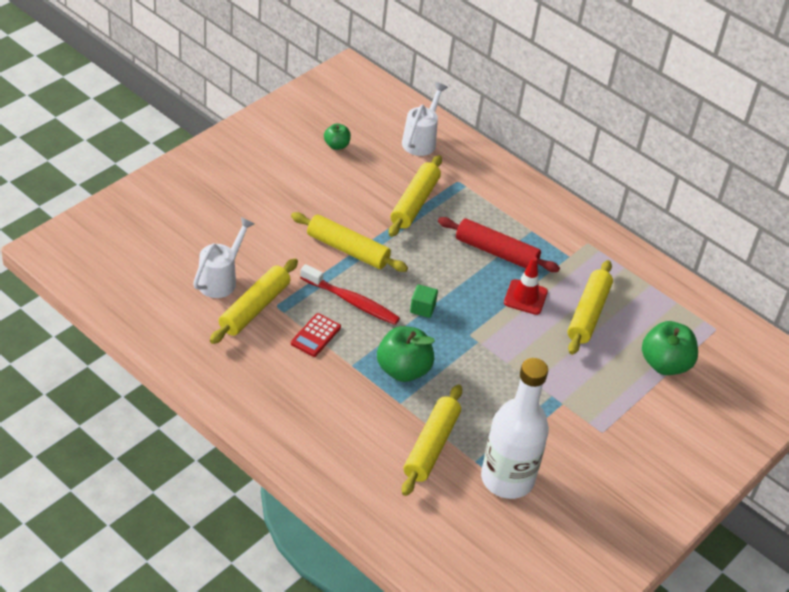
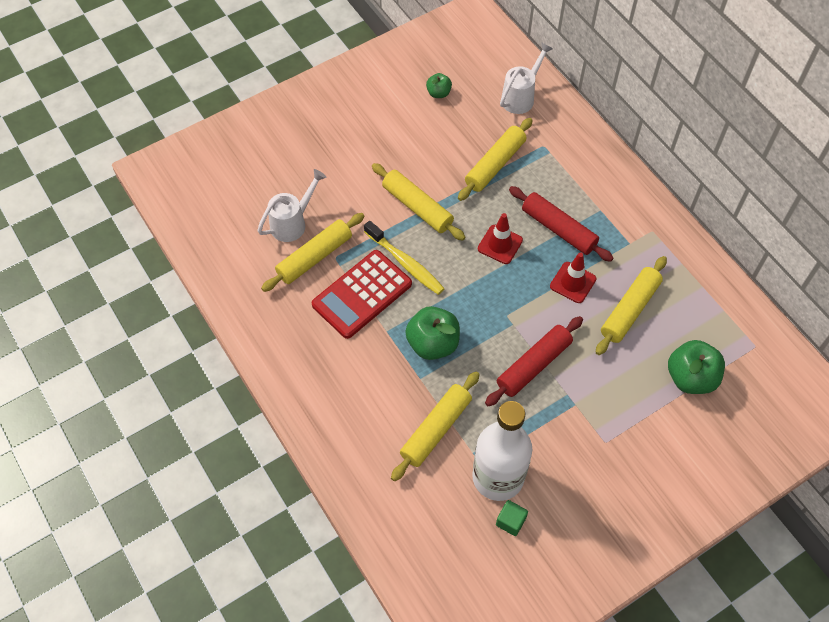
camera: 20 degrees right, 15 degrees up
red calculator [291,313,341,357] -> red calculator [311,250,412,339], size x1.97
red toothbrush [300,264,400,325] -> yellow toothbrush [364,221,445,295]
green cube [410,284,438,318] -> green cube moved to [496,500,528,536]
none -> red traffic cone [478,213,523,264]
none -> red rolling pin [485,316,583,406]

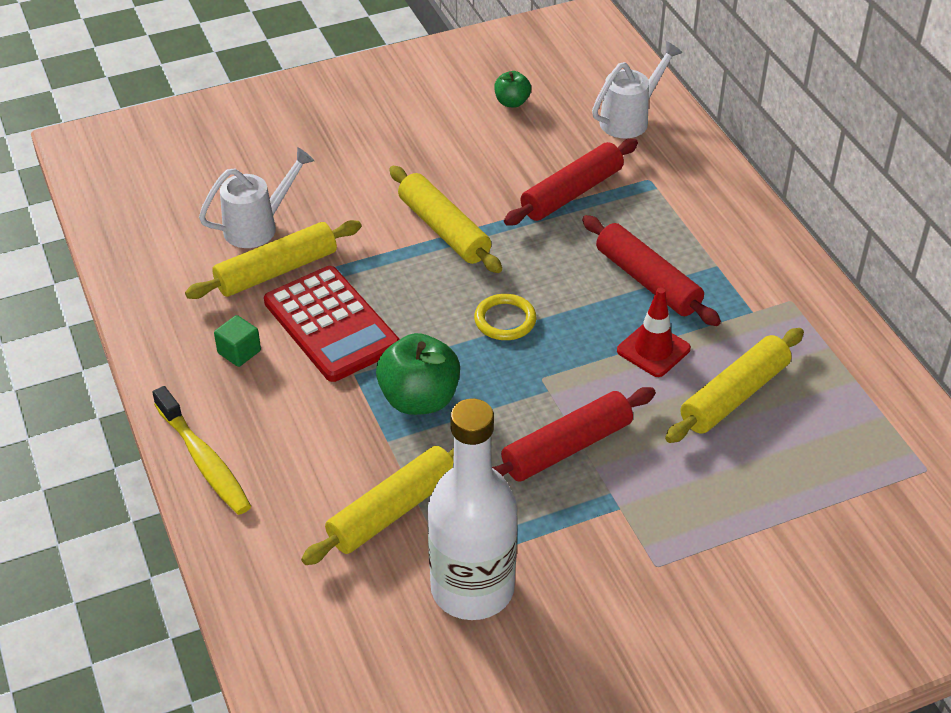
camera: 10 degrees right, 15 degrees down
red calculator [311,250,412,339] -> red calculator turned 90 degrees counterclockwise [264,266,400,382]
yellow toothbrush [364,221,445,295] -> yellow toothbrush moved to [152,386,251,515]
yellow rolling pin [458,118,533,201] -> red rolling pin [504,139,638,226]
red traffic cone [478,213,523,264] -> none
green cube [496,500,528,536] -> green cube moved to [214,315,261,367]
green apple [668,340,725,394] -> none
none -> yellow ring [474,294,537,340]

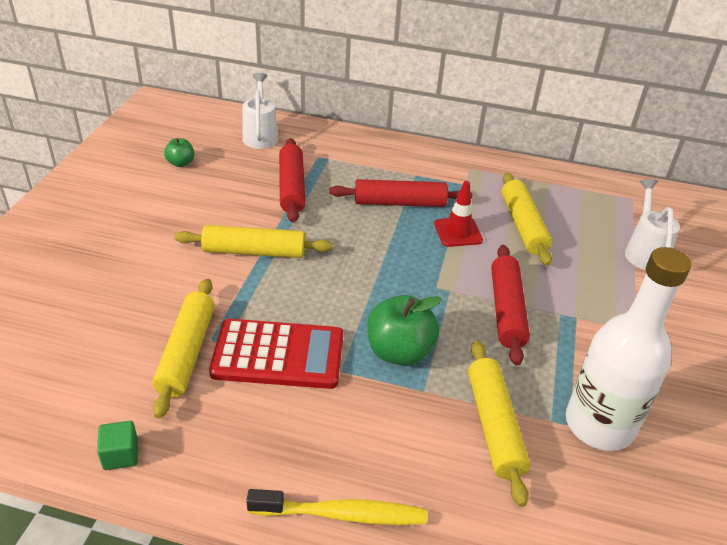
camera: 55 degrees left, 5 degrees down
white watering can [199,147,314,248] -> white watering can moved to [625,179,680,270]
green cube [214,315,261,367] -> green cube moved to [97,421,138,470]
yellow ring [474,294,537,340] -> none

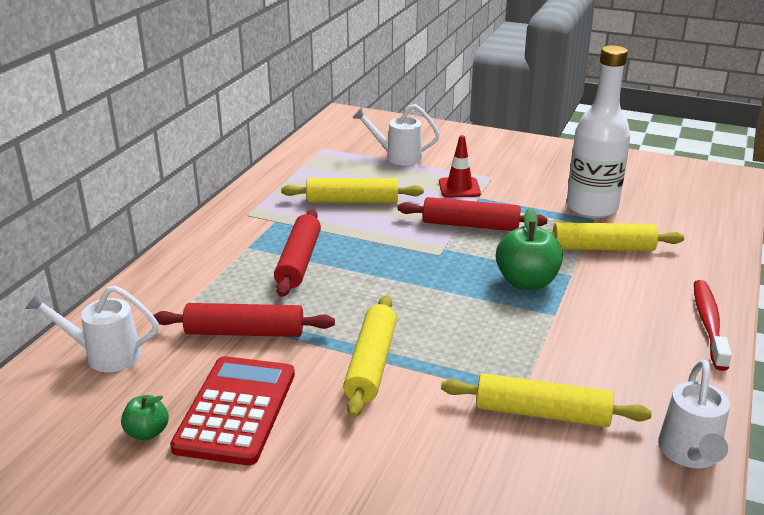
camera: 80 degrees left, 10 degrees down
green cube [97,421,138,470] -> white watering can [658,359,730,468]
red calculator [209,319,343,389] -> red calculator moved to [170,356,295,465]
yellow toothbrush [246,489,427,525] -> red toothbrush [694,280,732,371]
red traffic cone [434,181,483,247] -> red traffic cone moved to [439,135,481,198]

